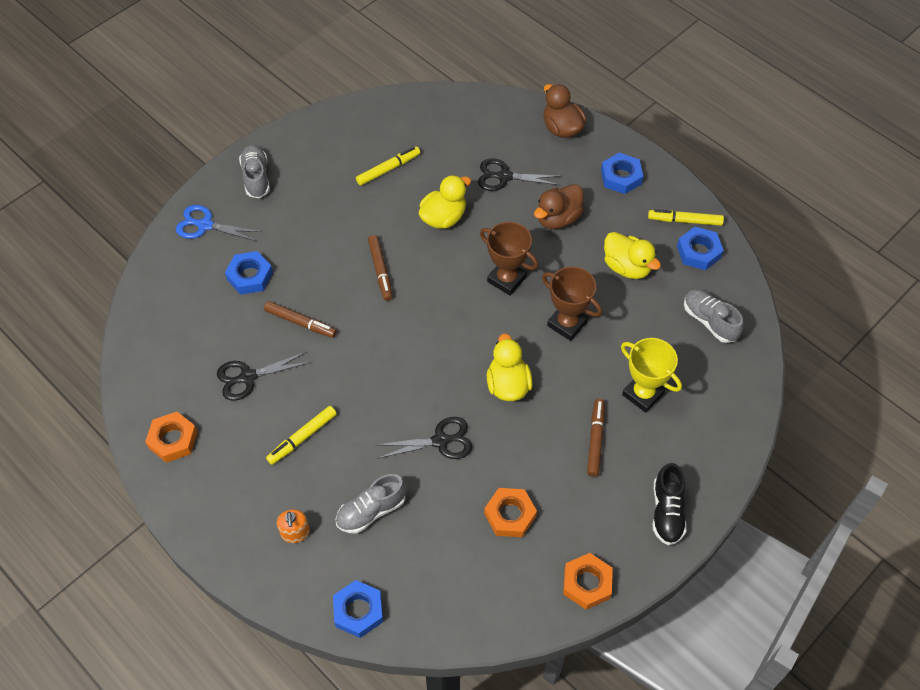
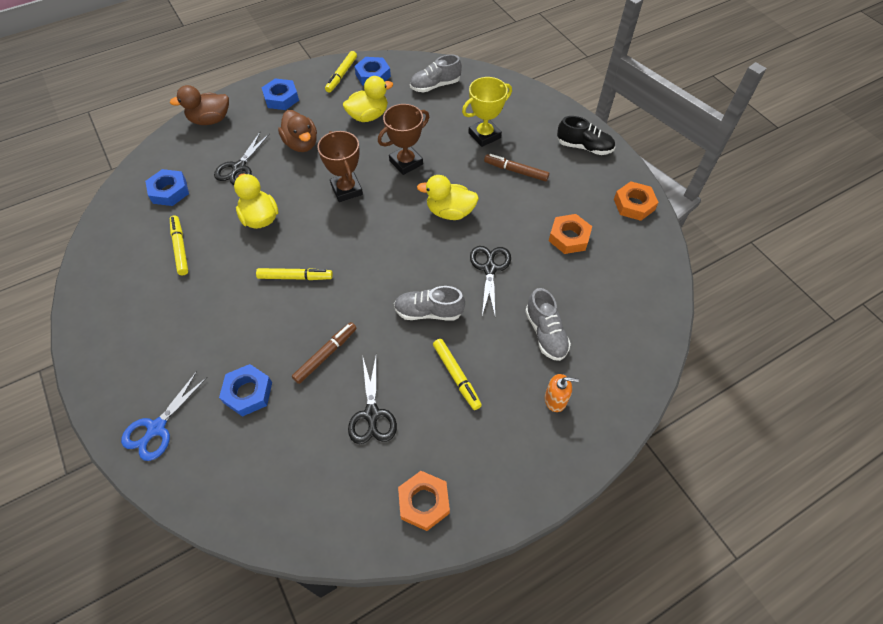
camera: 75 degrees left, 0 degrees up
grey shoe [239,145,270,198] -> grey shoe moved to [394,286,465,321]
blue nut [333,580,383,638] -> blue nut moved to [145,169,189,206]
brown marker [368,235,393,301] -> yellow marker [256,268,333,280]
brown trophy [480,222,538,296] -> brown trophy turned 75 degrees counterclockwise [318,131,363,202]

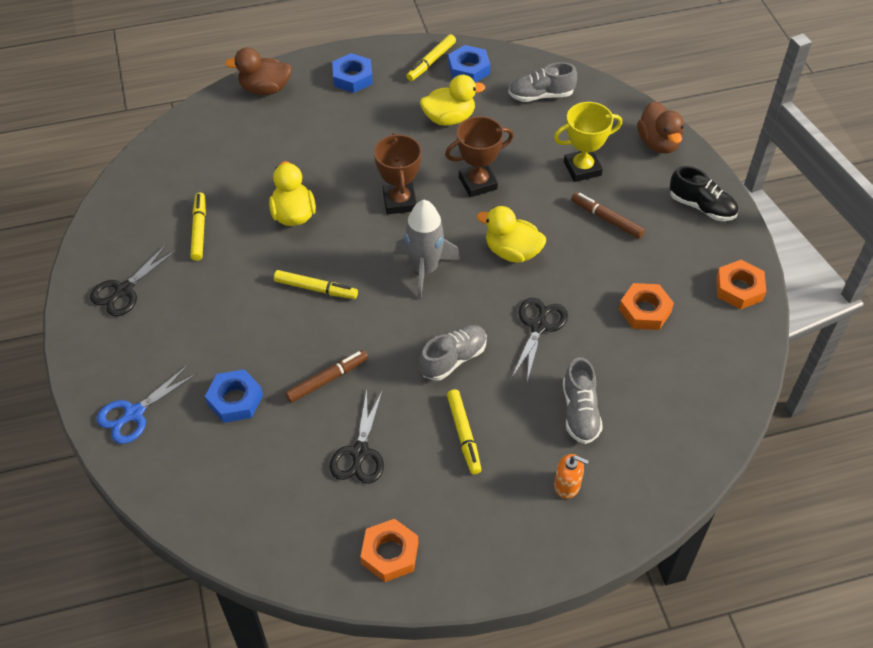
camera: 15 degrees right, 5 degrees down
blue nut [145,169,189,206] -> none
black scissors [214,132,270,185] -> black scissors moved to [90,244,177,316]
brown duck [278,110,317,152] -> brown duck moved to [637,101,684,154]
grey shoe [394,286,465,321] -> grey shoe turned 120 degrees clockwise [420,325,487,381]
none -> grey rocket [395,200,460,299]

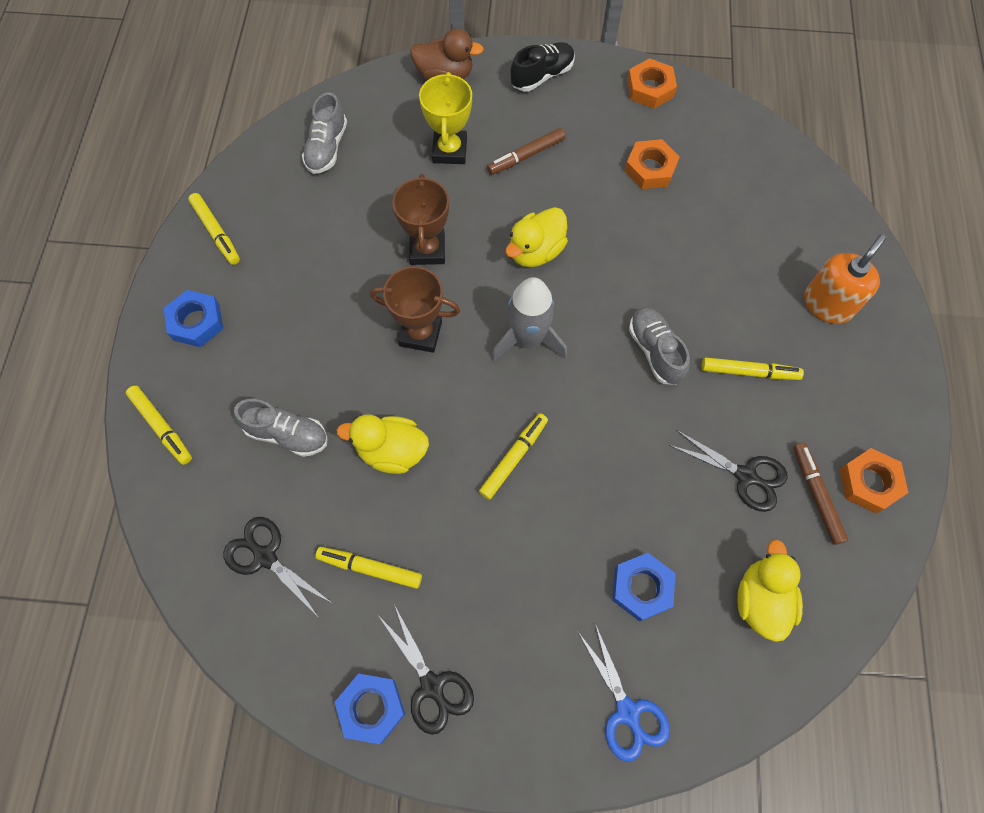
camera: 70 degrees left, 15 degrees up
brown duck [225,47,292,95] -> yellow marker [126,386,192,465]
brown marker [285,350,368,403] -> brown marker moved to [793,443,848,545]
yellow duck [420,75,485,126] -> yellow duck moved to [737,539,803,642]
blue nut [448,45,491,83] -> blue nut moved to [334,673,405,744]
black scissors [512,298,568,381] -> black scissors moved to [223,517,332,619]
orange soap dispenser [554,454,589,499] -> orange soap dispenser [804,234,886,324], size x1.66
grey shoe [563,357,603,444] -> grey shoe moved to [234,399,328,457]

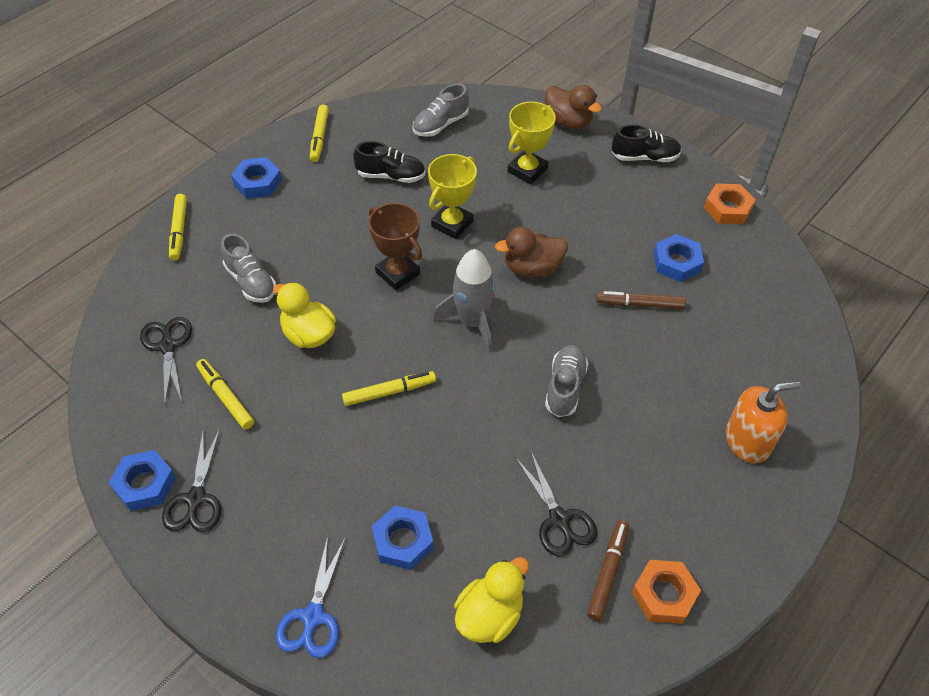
camera: 35 degrees right, 15 degrees down
brown trophy [392,174,449,265] -> yellow trophy [428,154,477,239]
brown marker [487,128,566,175] -> brown marker moved to [596,291,686,309]
yellow duck [505,207,568,267] -> brown duck [495,227,568,277]
orange nut [624,139,680,189] -> blue nut [654,234,704,282]
yellow marker [702,357,804,380] -> none
none -> black shoe [353,141,426,183]

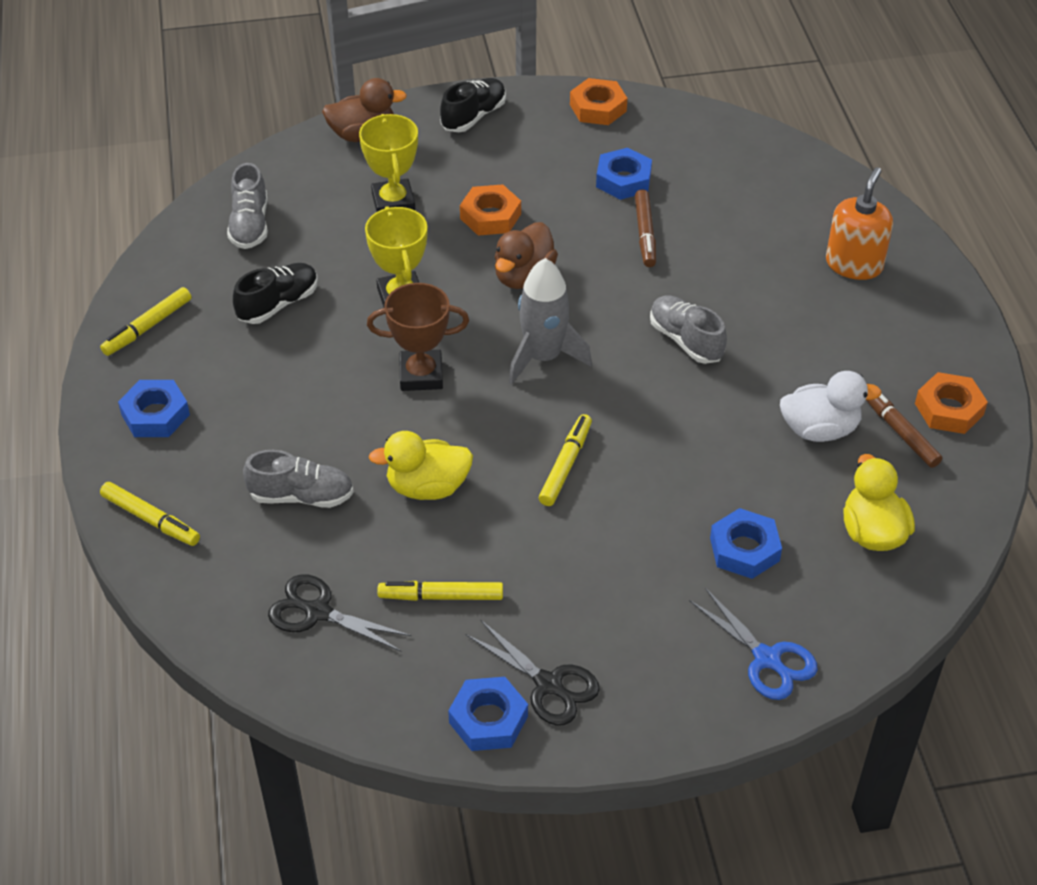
camera: 50 degrees left, 5 degrees down
yellow marker [310,105,329,162] -> yellow marker turned 90 degrees clockwise [100,287,191,356]
black scissors [515,451,597,556] -> white duck [780,371,882,442]
brown marker [596,291,686,309] -> brown marker turned 45 degrees counterclockwise [635,189,656,267]
none -> orange nut [460,184,521,236]

